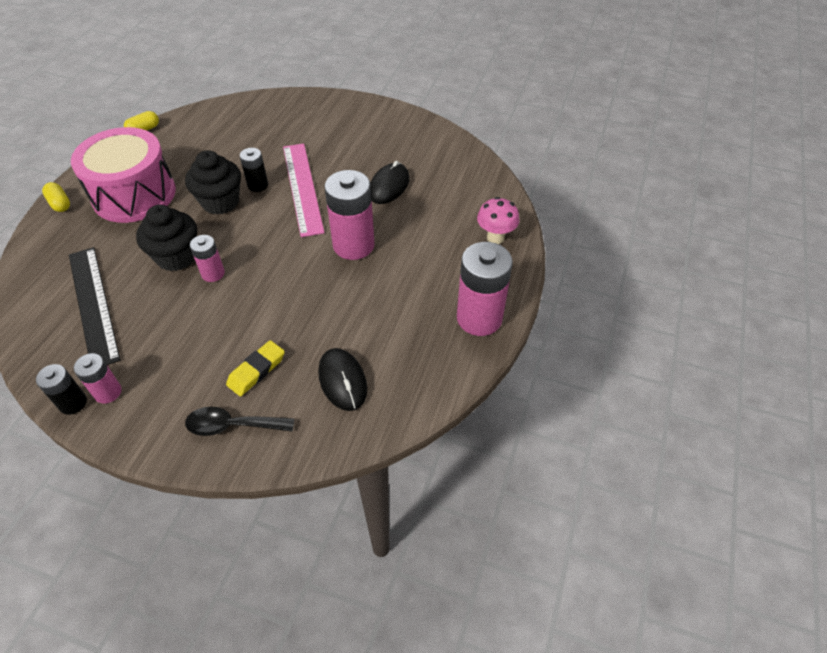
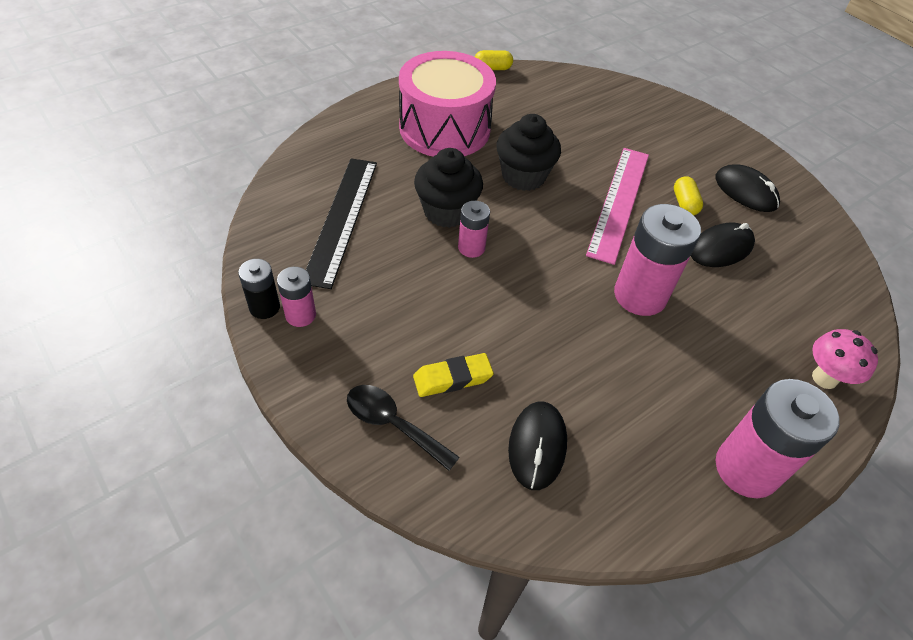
camera: 30 degrees right, 0 degrees up
yellow capsule [42,182,70,212] -> yellow capsule moved to [674,176,703,215]
black battery [240,148,268,192] -> none
none -> black mouse [715,164,780,212]

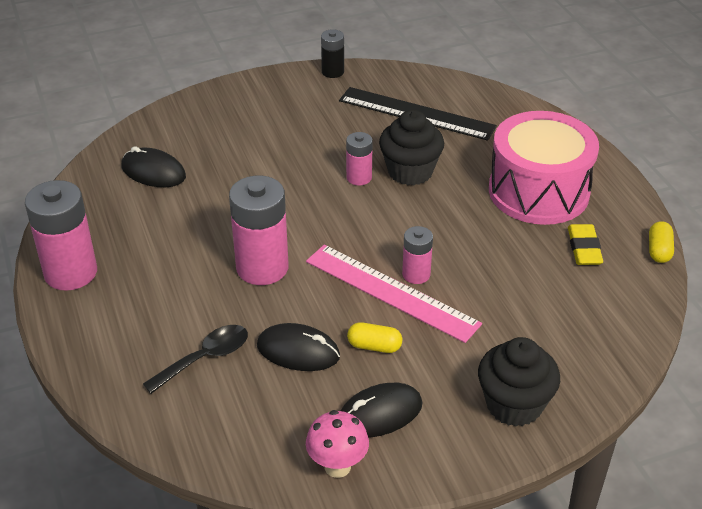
camera: 110 degrees right, 10 degrees down
pink battery [277,267,316,327] -> pink battery moved to [402,226,433,284]
black spoon [347,385,460,471] -> black spoon moved to [143,325,248,394]
yellow eraser [413,353,494,397] -> yellow eraser moved to [568,224,603,265]
black cupcake [496,114,561,191] -> black cupcake moved to [478,337,560,427]
black mouse [691,223,755,267] -> black mouse turned 60 degrees counterclockwise [257,323,340,371]
pink mushroom [812,329,878,389] -> pink mushroom moved to [306,410,369,478]

